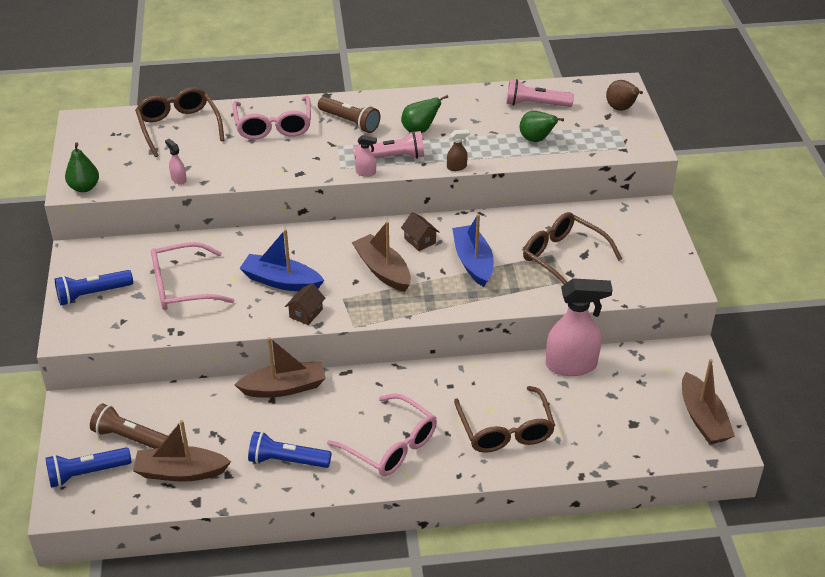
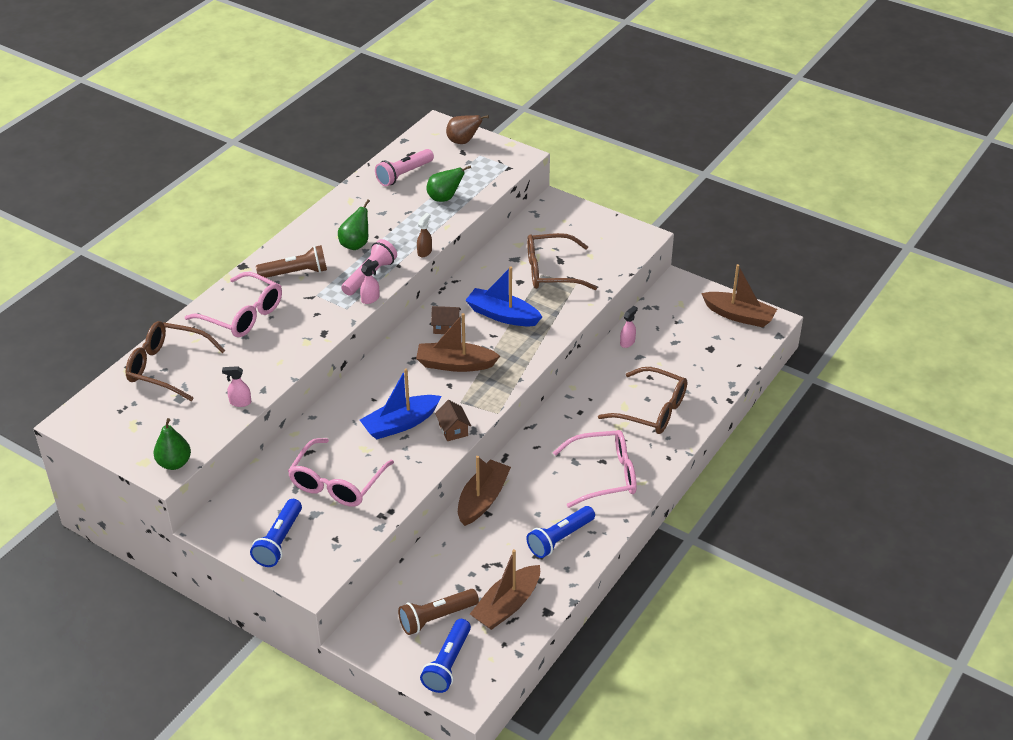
camera: 50 degrees left, 0 degrees up
pink spray bottle [546,278,613,376] -> pink spray bottle [620,306,638,348], size x0.42

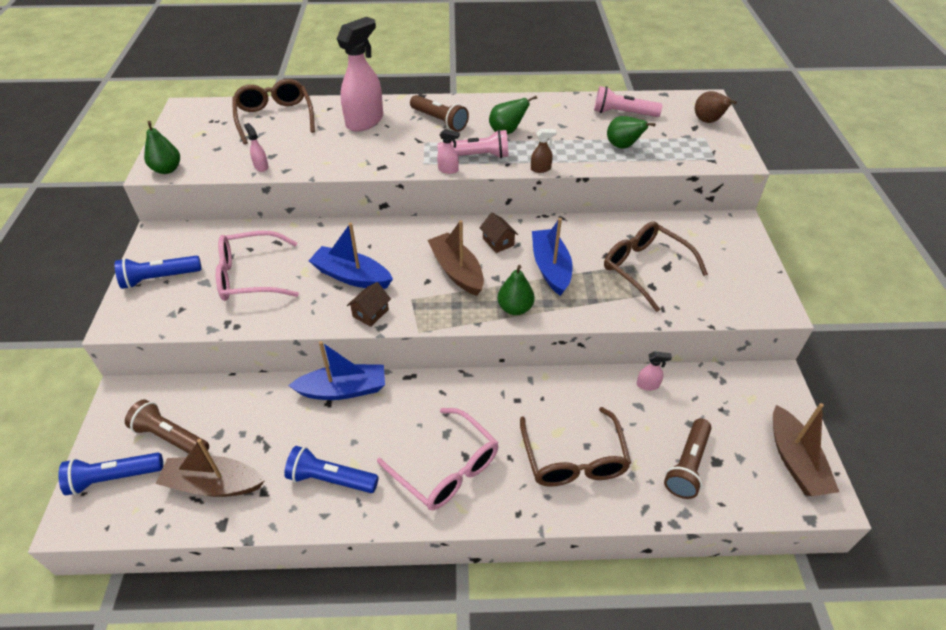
camera: 55 degrees right, 5 degrees up
pink glasses [185,272,282,337] -> pink spray bottle [337,17,383,132]
brown boat [458,456,511,526] -> blue boat [288,341,385,400]
none -> green pear [497,265,535,315]
none -> brown flashlight [664,418,712,499]

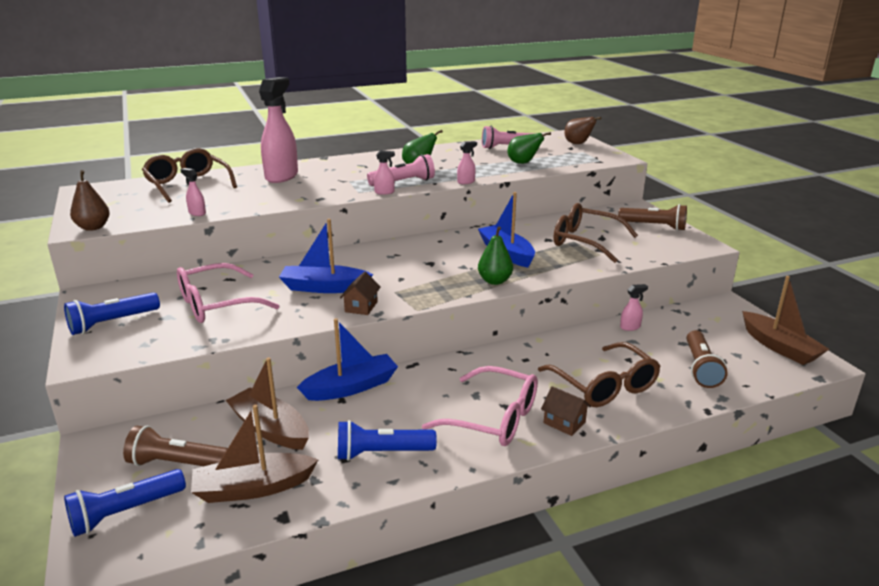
camera: 20 degrees left, 20 degrees down
green pear [144,121,180,174] -> brown pear [70,170,110,231]
brown flashlight [410,95,469,132] -> brown flashlight moved to [618,204,687,231]
brown boat [427,220,484,296] -> brown boat moved to [226,357,309,450]
brown house [480,213,518,253] -> brown house moved to [541,386,591,436]
brown spray bottle [531,129,557,173] -> pink spray bottle [457,141,477,184]

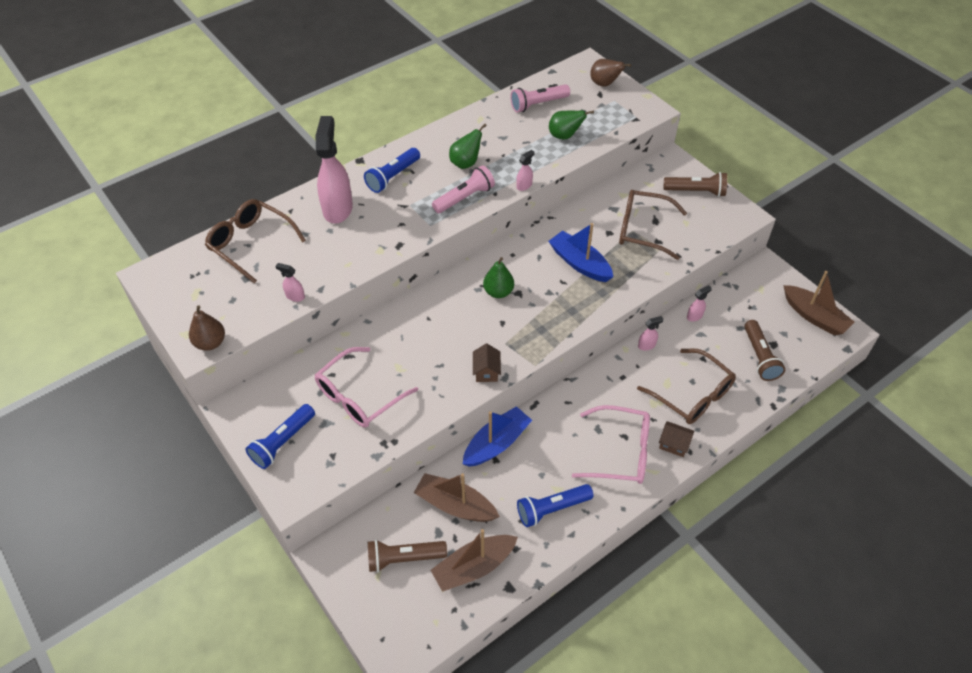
camera: 15 degrees left, 25 degrees up
blue flashlight [64,469,186,537] -> blue flashlight moved to [364,148,420,193]
blue boat [279,219,373,293] -> none
pink spray bottle [374,150,395,195] -> pink spray bottle moved to [638,316,664,351]
green pear [478,226,513,285] -> green pear moved to [483,257,514,298]

